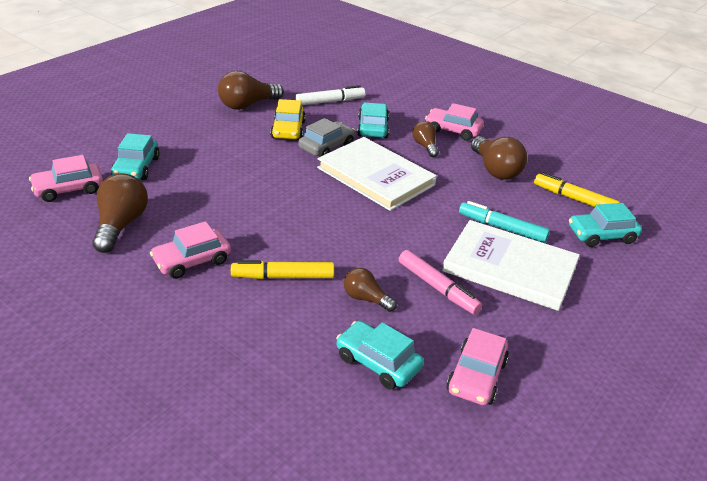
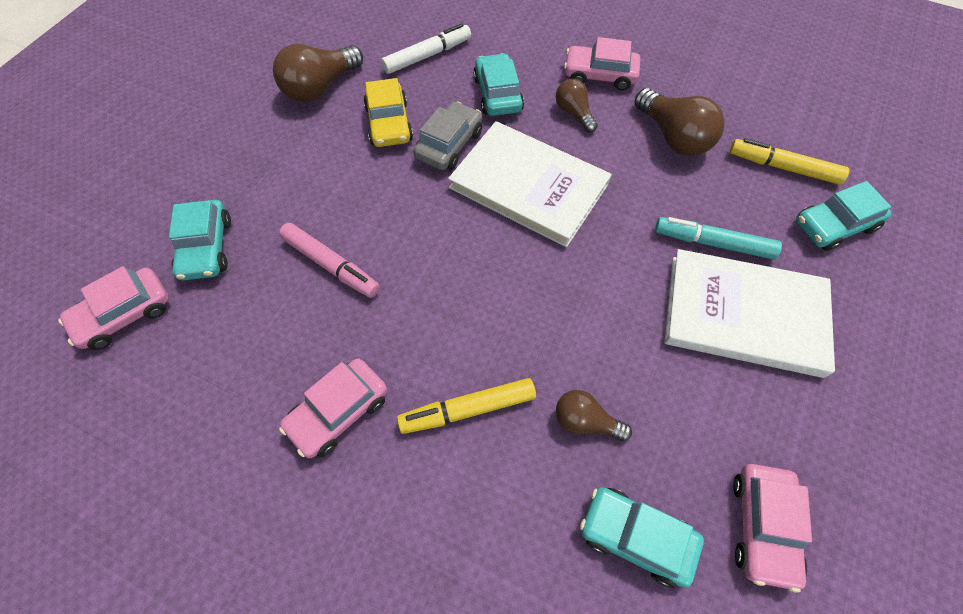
camera: 10 degrees left, 25 degrees up
brown light bulb [92,173,148,253] -> none
pink marker [399,250,482,314] -> pink marker moved to [279,223,380,298]

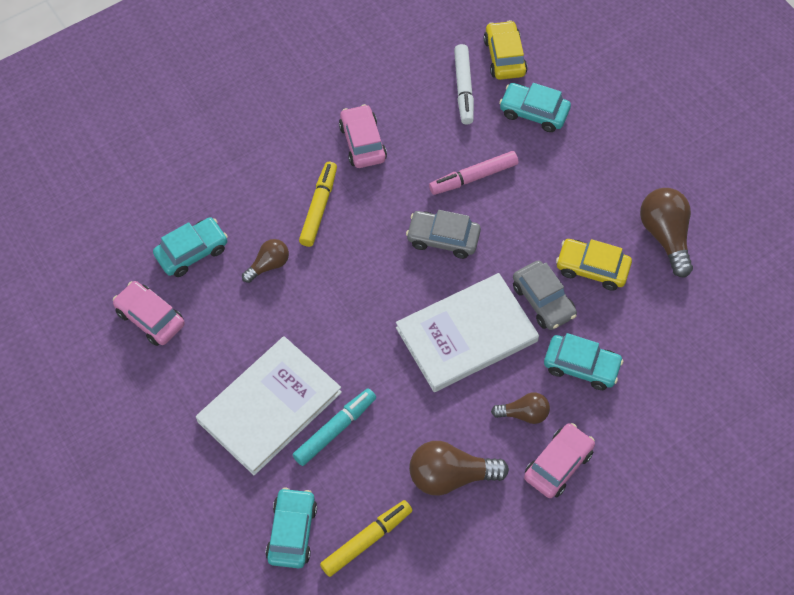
camera: 120 degrees right, 0 degrees up
pink car [58,266,169,350] -> yellow car [484,20,528,80]
white marker [381,23,471,74] -> white marker moved to [454,44,474,125]
none -> grey car [406,210,481,259]

